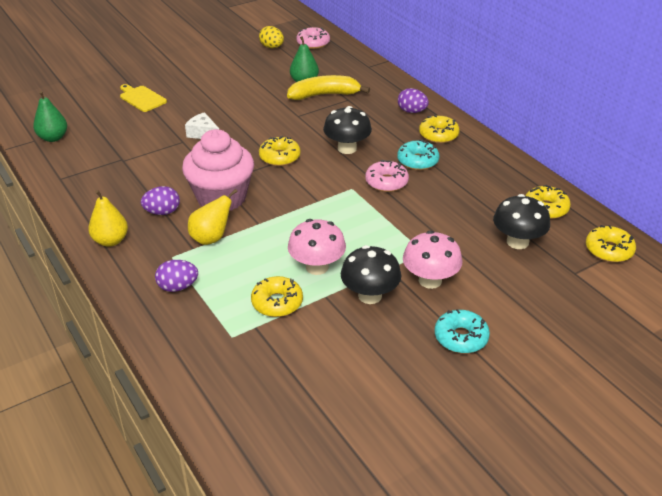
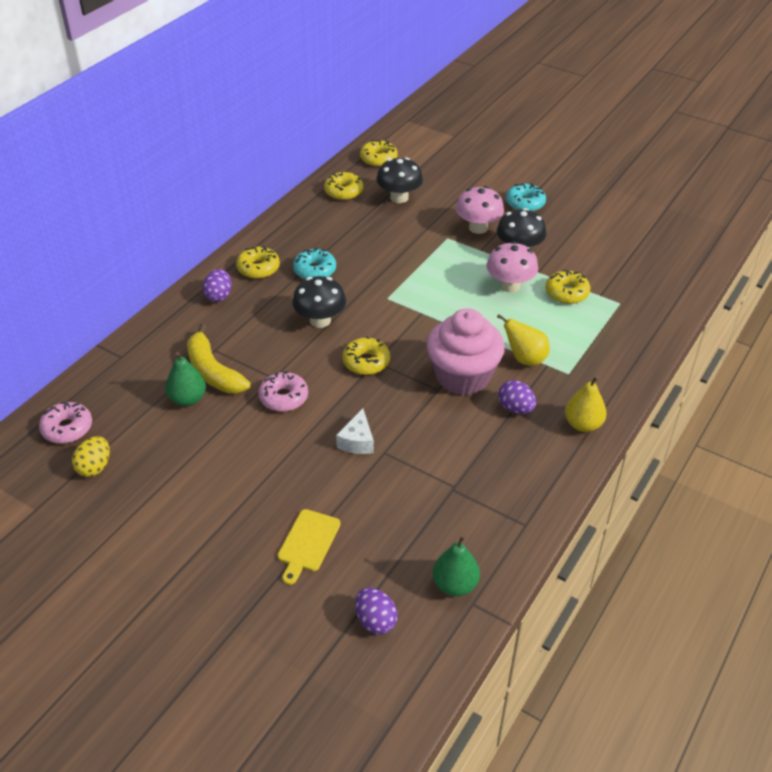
camera: 115 degrees left, 5 degrees up
purple egg [155,260,198,292] -> purple egg moved to [355,587,398,635]
pink donut [365,160,409,192] -> pink donut moved to [258,371,308,412]

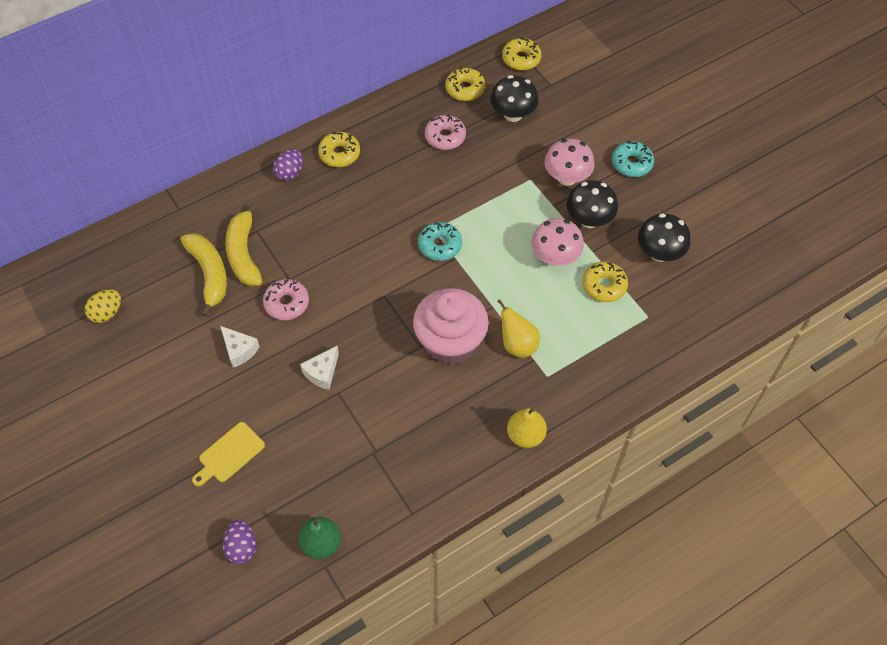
camera: 25 degrees right, 15 degrees up
pink donut [39,401,92,444] -> pink donut moved to [425,115,466,150]
green pear [165,352,206,406] -> yellow banana [180,233,227,317]
black mushroom [292,276,346,328] -> black mushroom moved to [638,213,691,262]
turquoise donut [293,248,336,279] -> turquoise donut moved to [418,222,462,261]
yellow donut [342,336,390,375] -> none
purple egg [498,380,536,414] -> none
none -> white cheese [220,326,260,368]

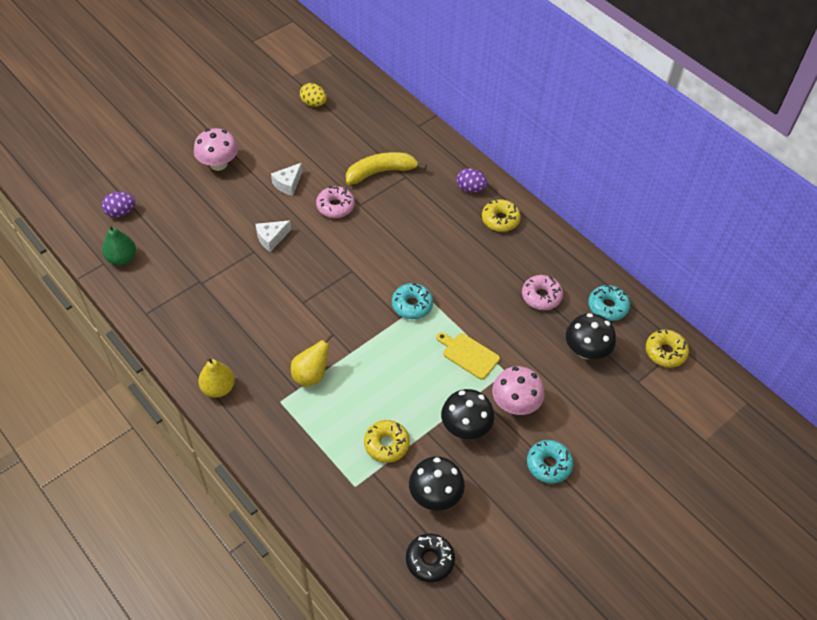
camera: 80 degrees right, 5 degrees down
yellow banana [180,233,227,317] -> none
yellow cutting board [192,422,265,487] -> yellow cutting board moved to [436,332,500,380]
white cheese [300,346,339,390] -> white cheese turned 60 degrees counterclockwise [255,220,291,252]
pink cupcake [413,288,489,364] -> none
yellow donut [445,67,486,101] -> turquoise donut [588,285,630,321]
pink mushroom [531,218,584,266] -> pink mushroom moved to [194,128,238,171]
none -> black donut [406,534,455,582]

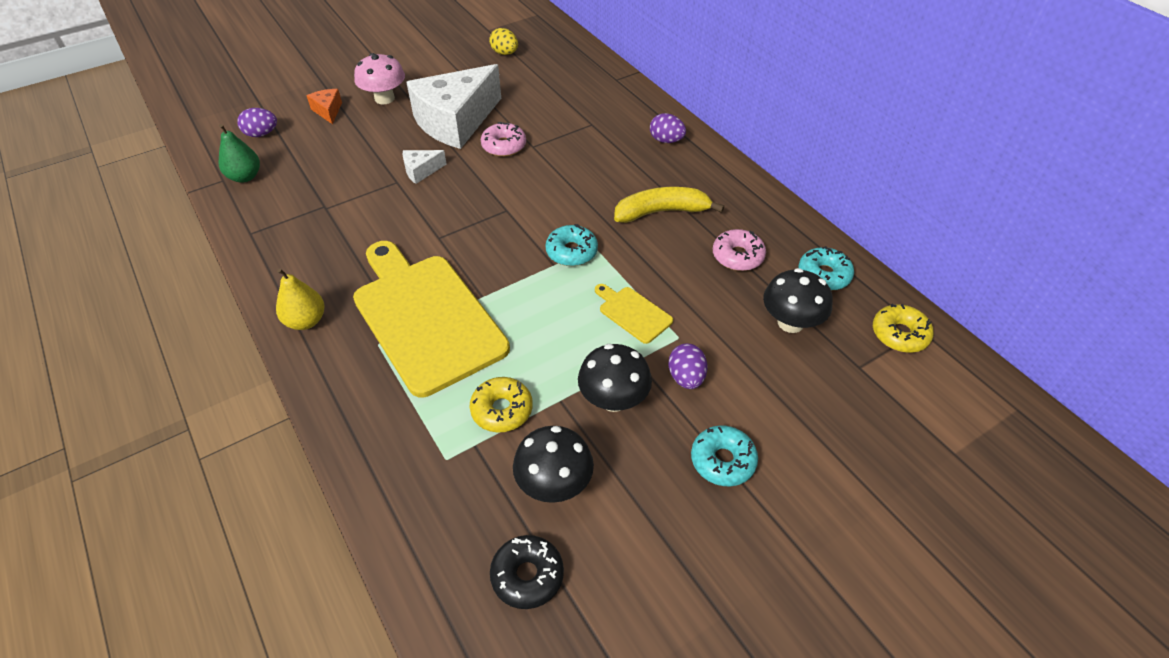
camera: 10 degrees right, 5 degrees down
white cheese [271,163,302,196] -> white cheese [406,64,501,149], size x2.42
yellow pear [291,334,334,387] -> yellow cutting board [353,241,510,397]
yellow banana [346,152,427,185] -> yellow banana moved to [614,187,724,223]
yellow donut [482,199,521,232] -> none
pink mushroom [492,366,545,415] -> purple egg [668,344,707,389]
none -> orange cheese [306,89,342,124]

